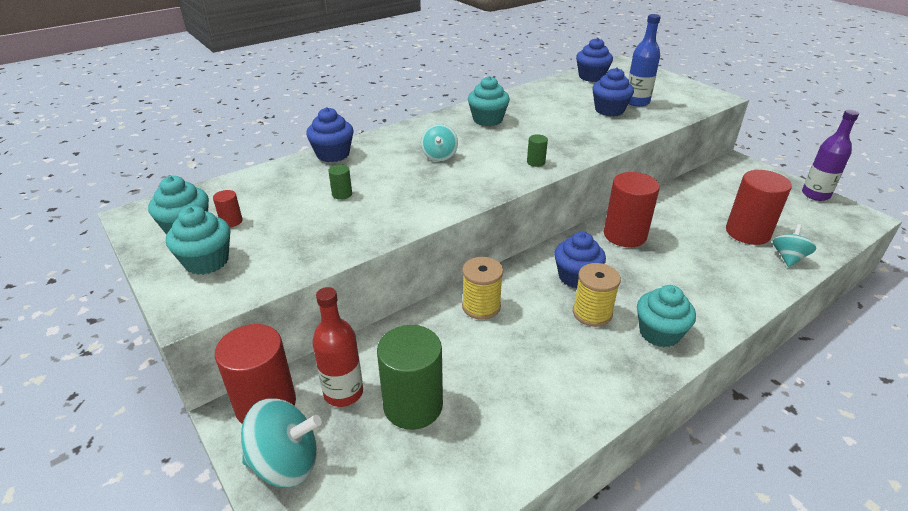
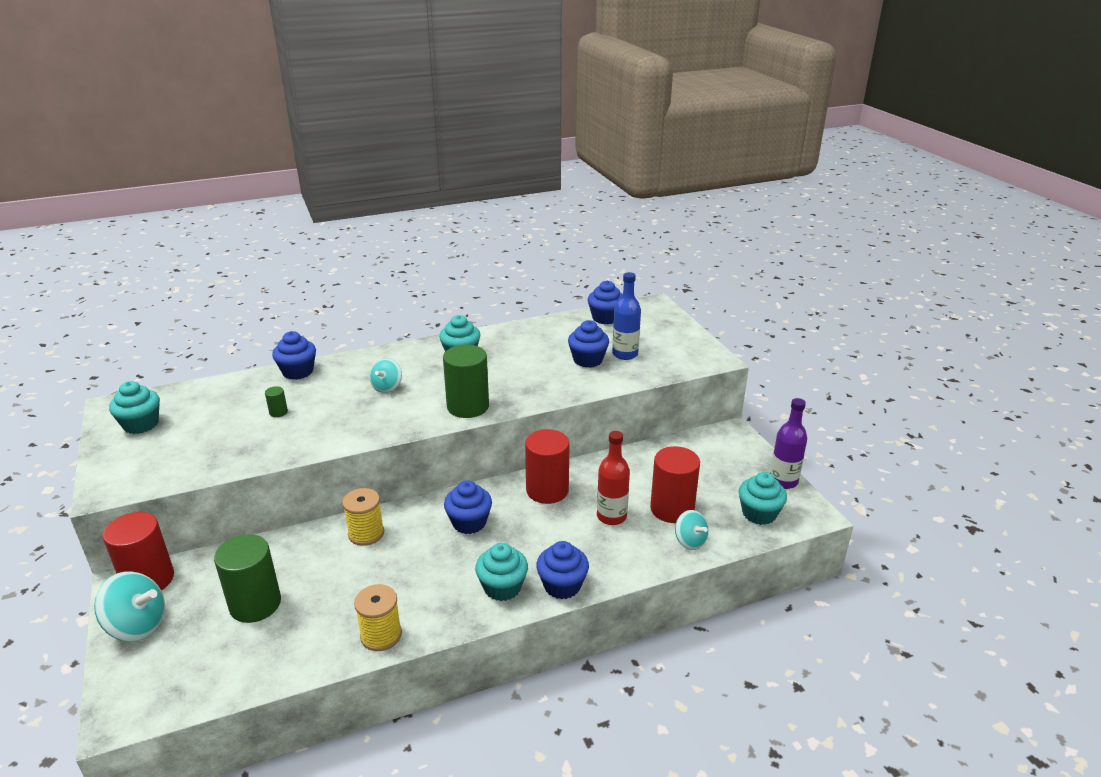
camera: 15 degrees right, 5 degrees down
turquoise cupcake [166,206,230,275] -> turquoise cupcake moved to [739,472,787,525]
red cylinder [213,190,243,227] -> none
red bottle [312,287,363,407] -> red bottle moved to [597,431,630,525]
green cylinder [527,134,548,167] -> green cylinder [443,345,489,418], size x2.37
yellow spool [573,263,621,327] -> yellow spool moved to [354,584,402,651]
turquoise spinning top [773,224,817,267] -> turquoise spinning top turned 105 degrees clockwise [675,510,709,550]
none -> blue cupcake [536,541,589,599]

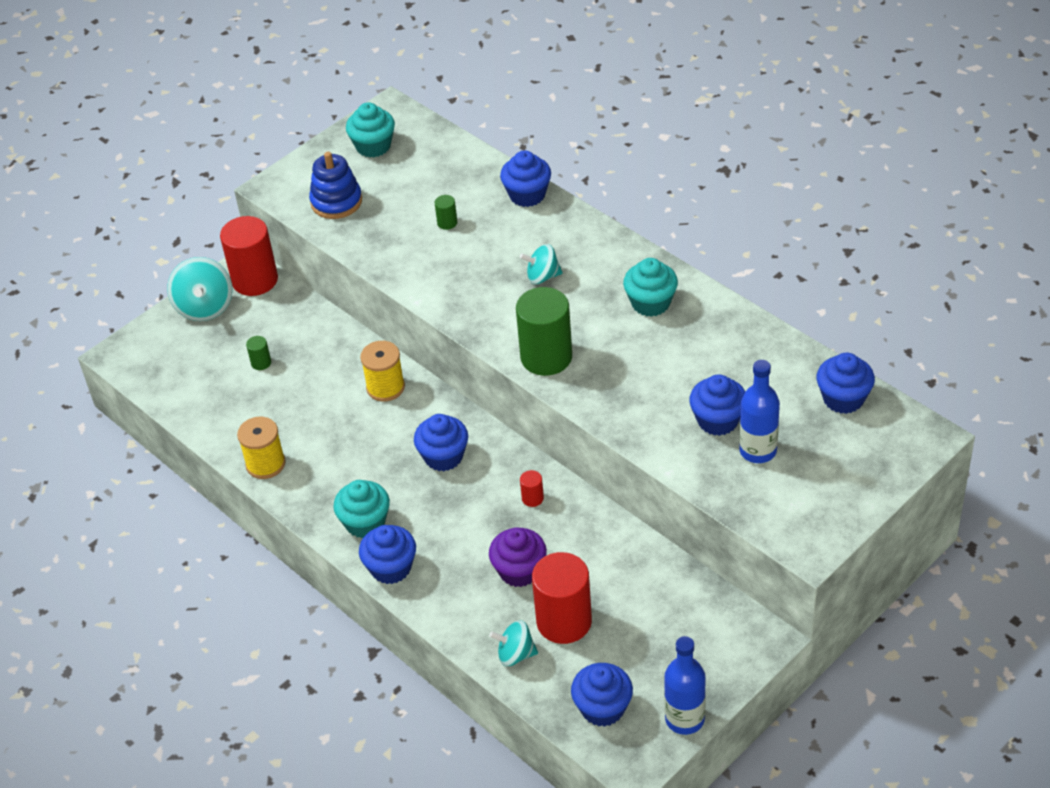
camera: 70 degrees right, 15 degrees up
green cylinder [214,534,281,623] -> green cylinder [246,336,271,370], size x0.42
red cylinder [525,429,569,504] -> red cylinder [520,470,544,507], size x0.42
red bottle [597,431,630,525] -> purple cupcake [489,528,547,587]
turquoise spinning top [675,510,709,550] -> turquoise spinning top turned 60 degrees clockwise [489,620,538,666]
turquoise cupcake [739,472,787,525] -> blue cupcake [571,663,633,727]
purple bottle [770,398,807,489] -> blue bottle [664,636,706,735]
none -> blue stacking toy [309,152,362,219]

